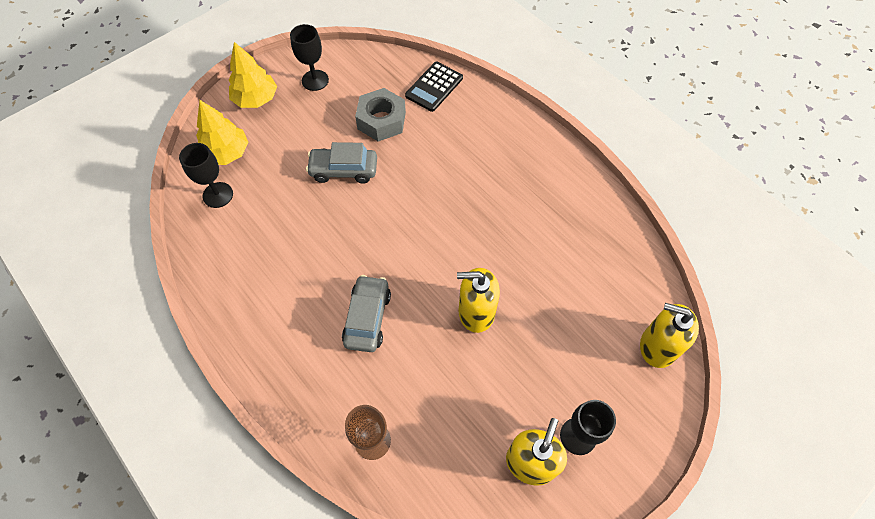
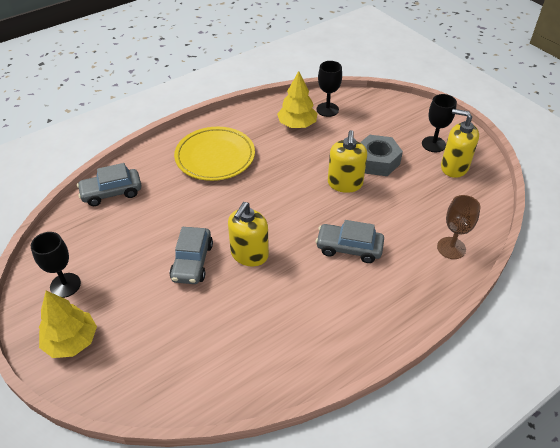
camera: 85 degrees left, 15 degrees down
black goblet [179,143,233,208] -> black goblet moved to [316,61,342,117]
yellow tree [196,100,249,165] -> yellow tree moved to [277,71,318,128]
grey nut [355,88,406,142] -> grey nut moved to [360,135,403,176]
black calculator [405,62,463,112] -> grey car [77,163,142,206]
yellow soap dispenser [640,303,699,368] -> yellow soap dispenser moved to [228,202,269,266]
none -> yellow plate [174,127,255,181]

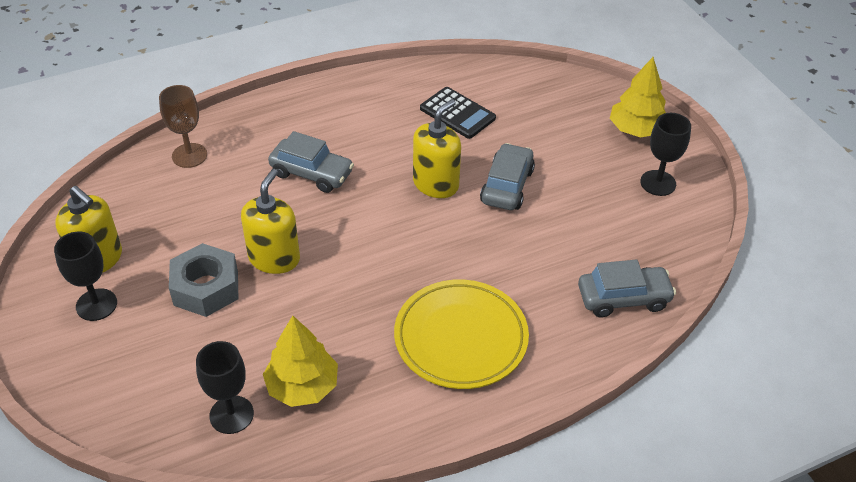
camera: 170 degrees left, 0 degrees up
none -> black calculator [420,87,496,139]

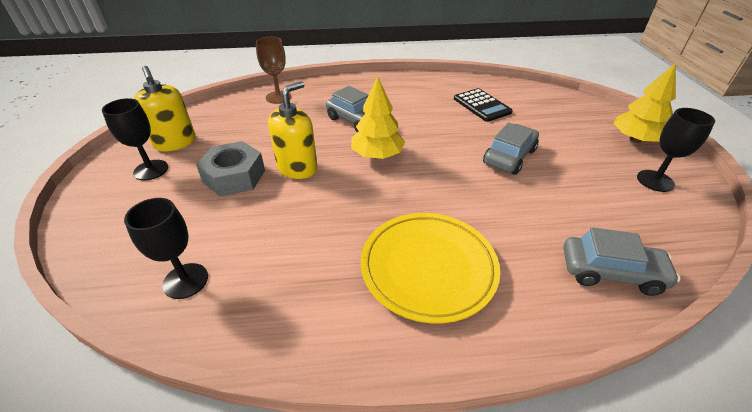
camera: 20 degrees right, 5 degrees down
yellow tree [263,316,338,407] -> yellow tree moved to [351,77,405,159]
yellow soap dispenser [413,99,461,198] -> none

